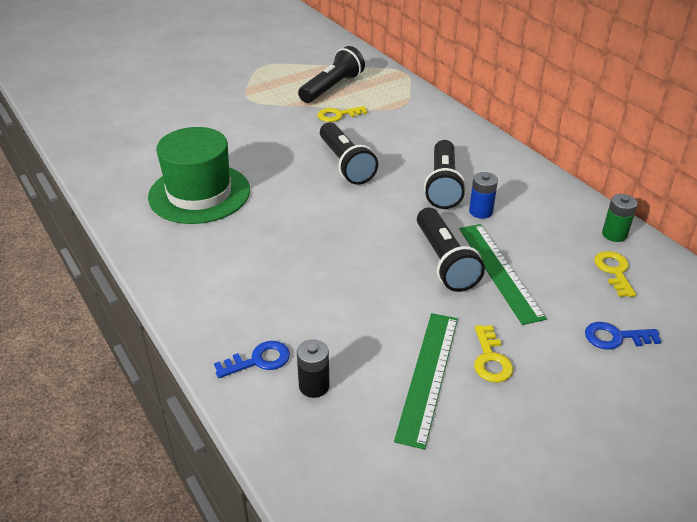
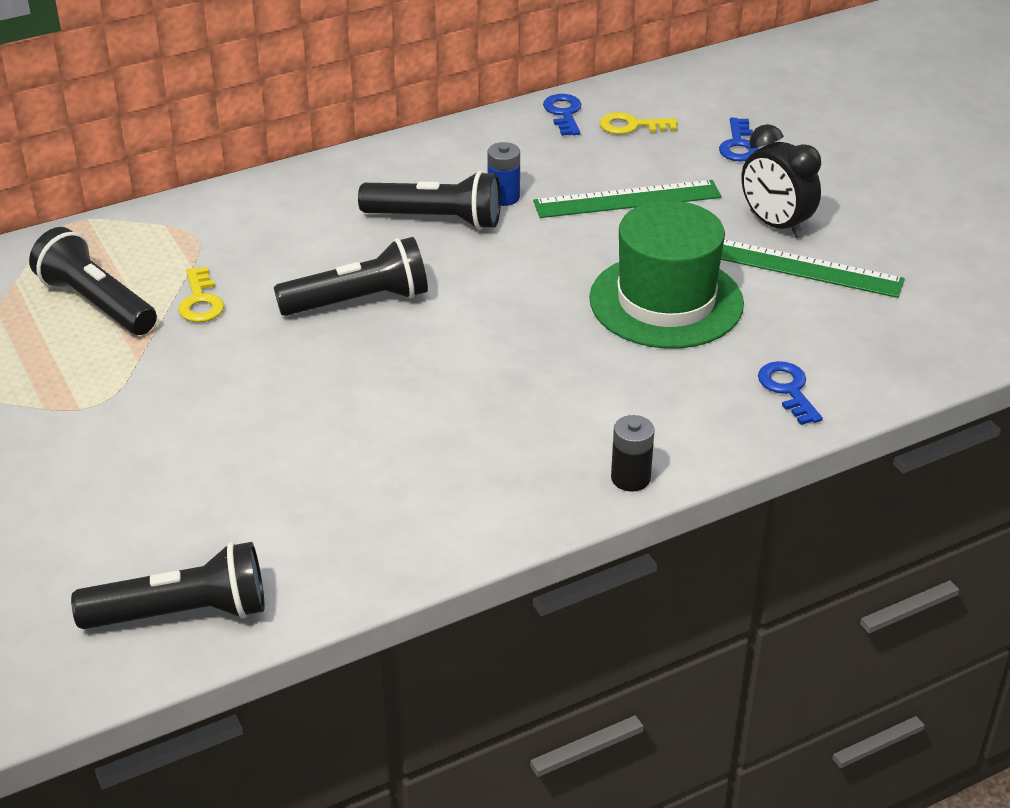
camera: 85 degrees left, 0 degrees up
green hat [148,127,250,224] -> green hat moved to [589,200,744,349]
black battery [297,339,330,398] -> black battery moved to [611,415,655,491]
black flashlight [417,208,485,292] -> black flashlight moved to [71,542,265,629]
yellow key [474,325,513,382] -> black clock [741,124,821,238]
green battery [602,194,637,242] -> blue key [543,94,581,136]

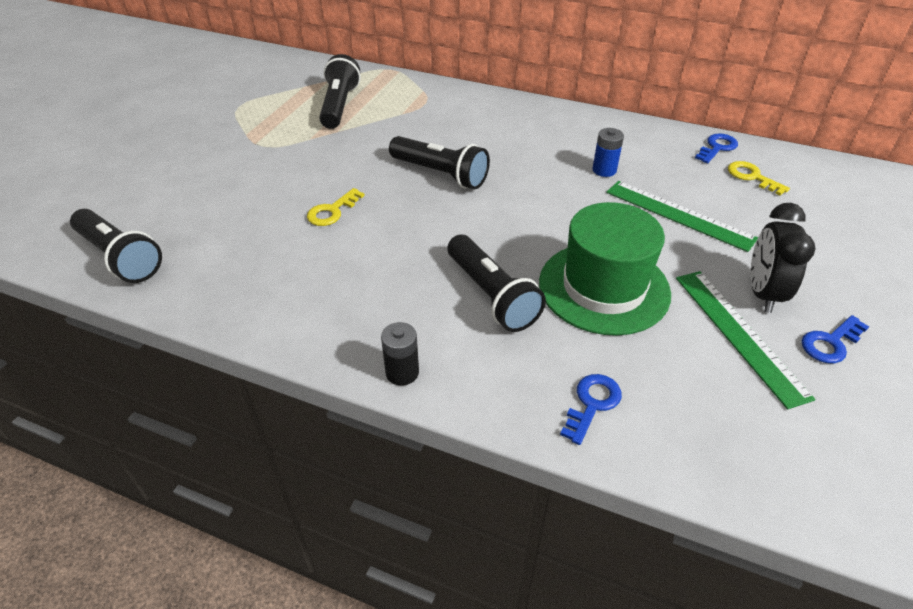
camera: 50 degrees right, 5 degrees up
yellow key [178,267,224,322] -> yellow key moved to [307,188,365,226]
black flashlight [358,171,501,230] -> black flashlight moved to [448,235,546,332]
blue key [719,118,759,162] -> blue key moved to [801,315,869,363]

